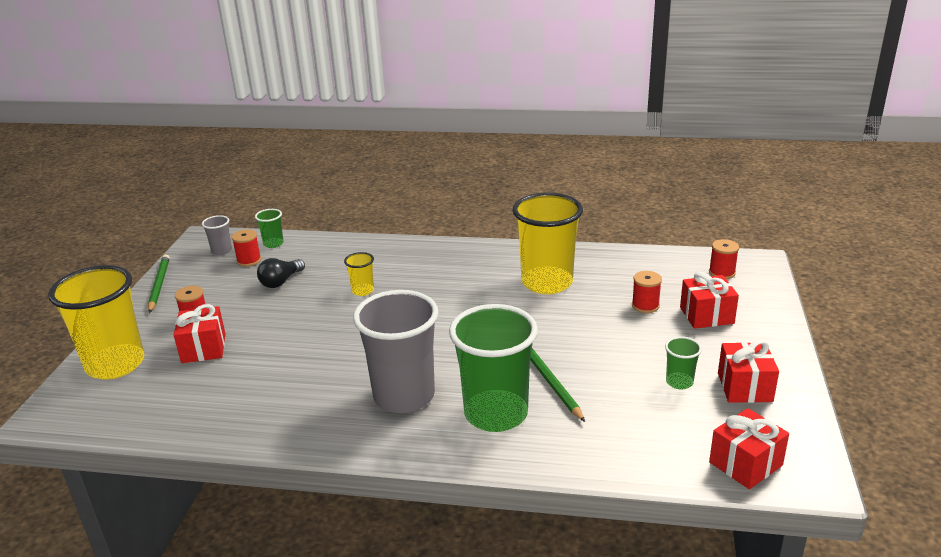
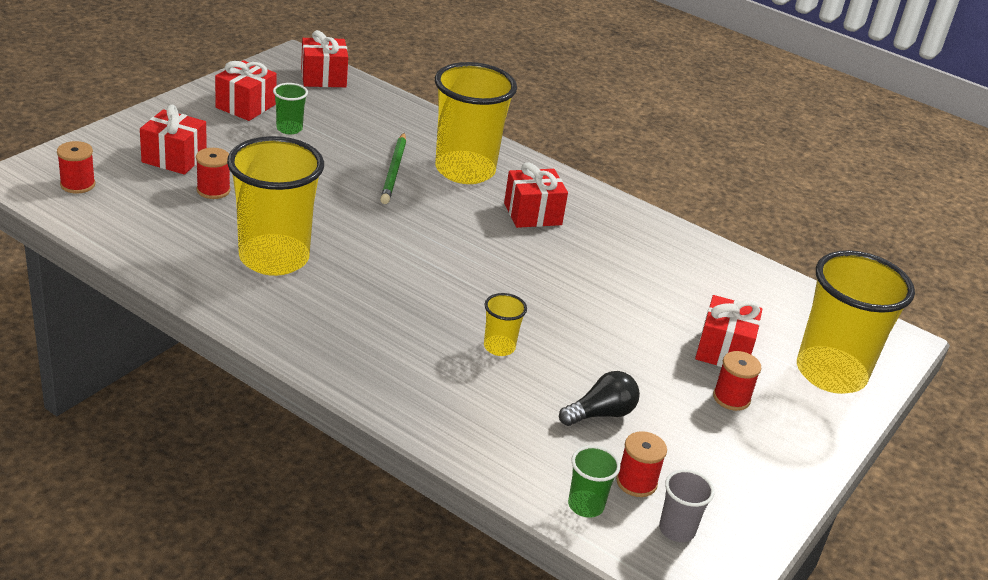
camera: 160 degrees left, 5 degrees up
green pencil [148,254,170,313] -> none
grey cup [353,290,438,413] -> red gift [504,162,568,228]
green cup [449,304,538,432] -> yellow cup [435,62,517,184]

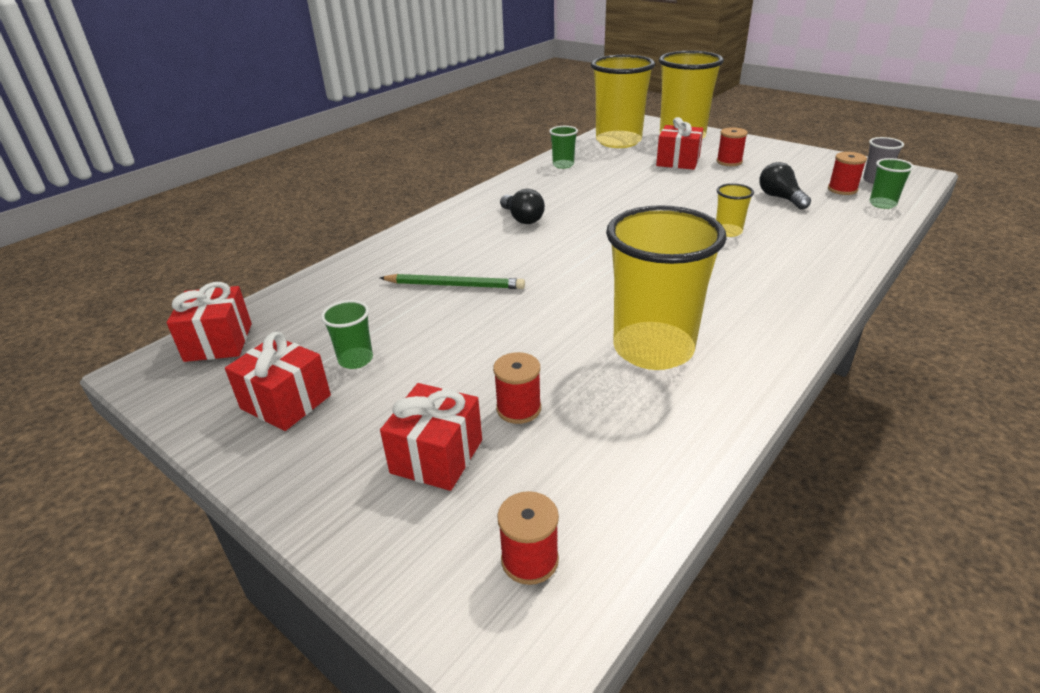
camera: 80 degrees left, 0 degrees up
yellow cup [435,62,517,184] -> yellow cup moved to [591,55,655,148]
red gift [504,162,568,228] -> black light bulb [500,189,545,224]
none -> green cup [549,126,578,169]

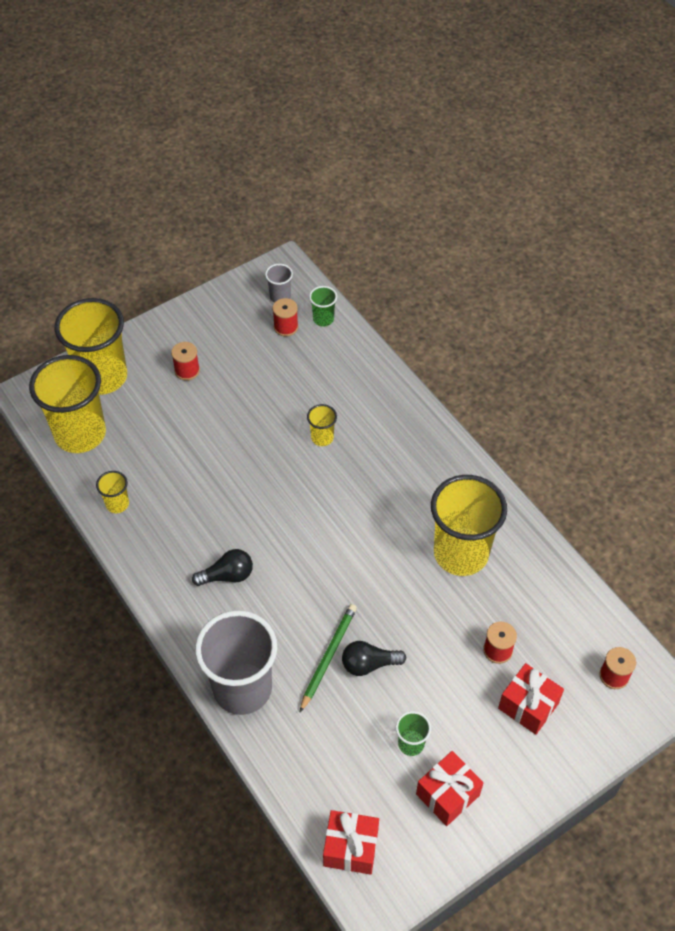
camera: 75 degrees left, 20 degrees up
green cup [549,126,578,169] -> yellow cup [96,471,129,513]
red gift [656,117,703,170] -> none
black light bulb [759,162,811,209] -> black light bulb moved to [342,641,406,676]
none -> grey cup [195,610,277,715]

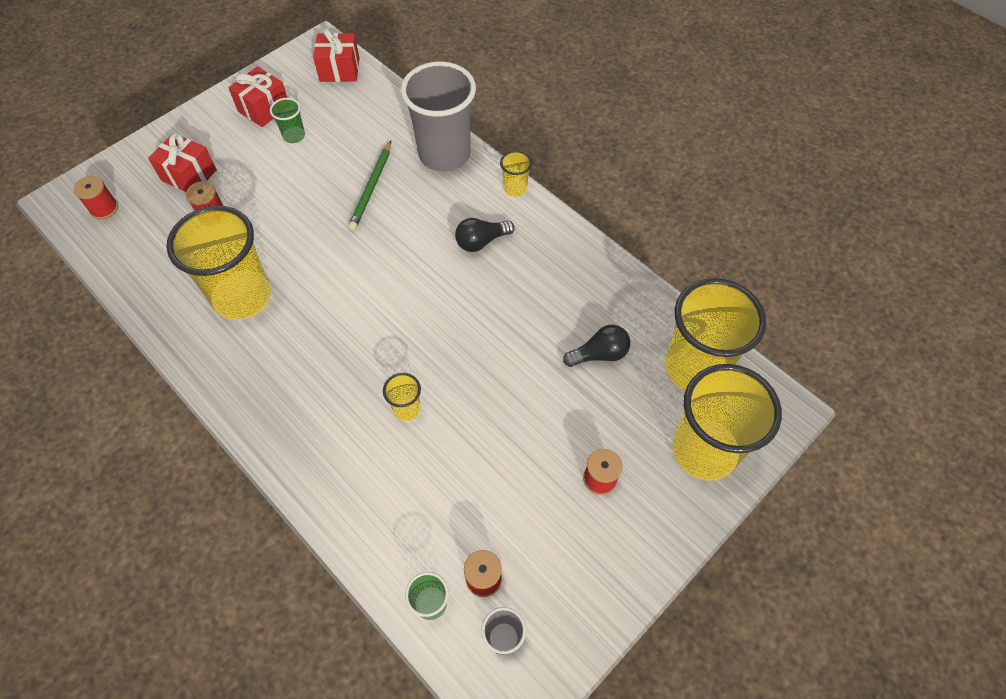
camera: 170 degrees right, 5 degrees up
yellow cup [96,471,129,513] -> yellow cup moved to [500,150,532,197]
black light bulb [342,641,406,676] -> black light bulb moved to [563,325,630,367]

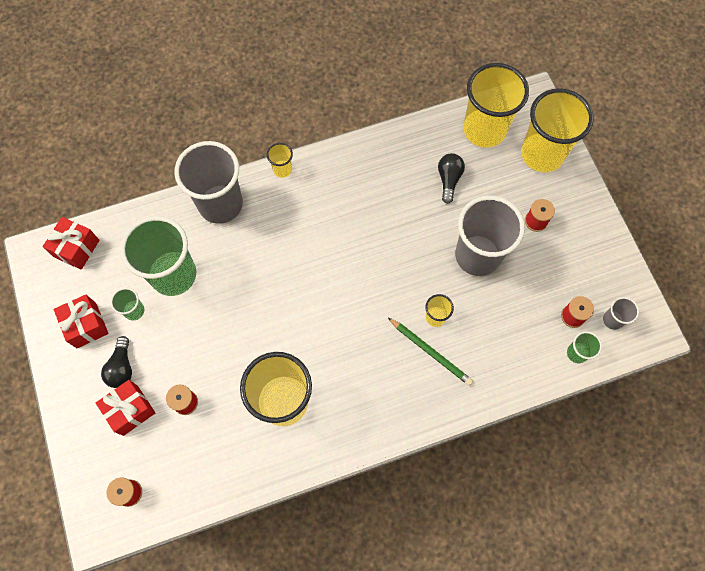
camera: 65 degrees left, 10 degrees up
green pencil [348,141,391,230] -> green pencil moved to [388,318,473,386]
black light bulb [455,218,515,252] -> black light bulb moved to [101,336,132,388]
none -> green cup [120,216,196,296]
none -> grey cup [455,195,525,276]

